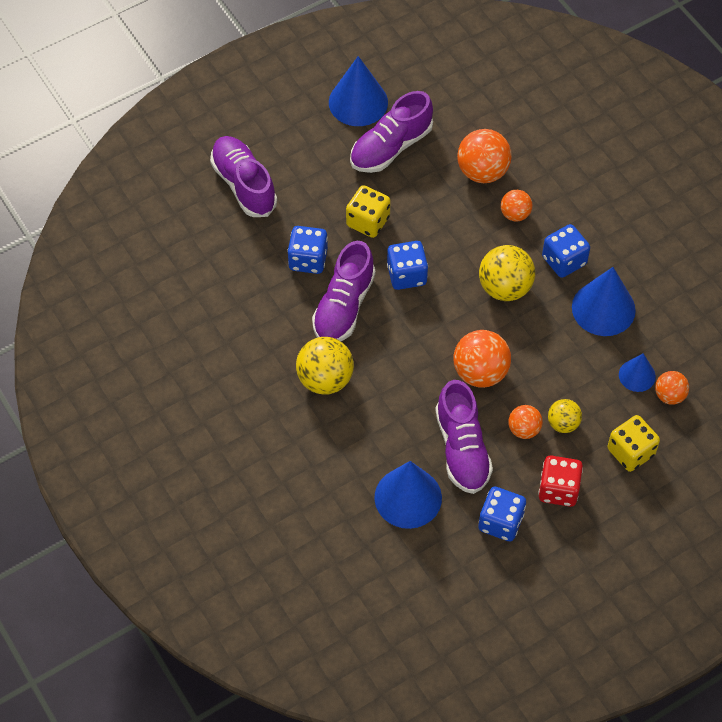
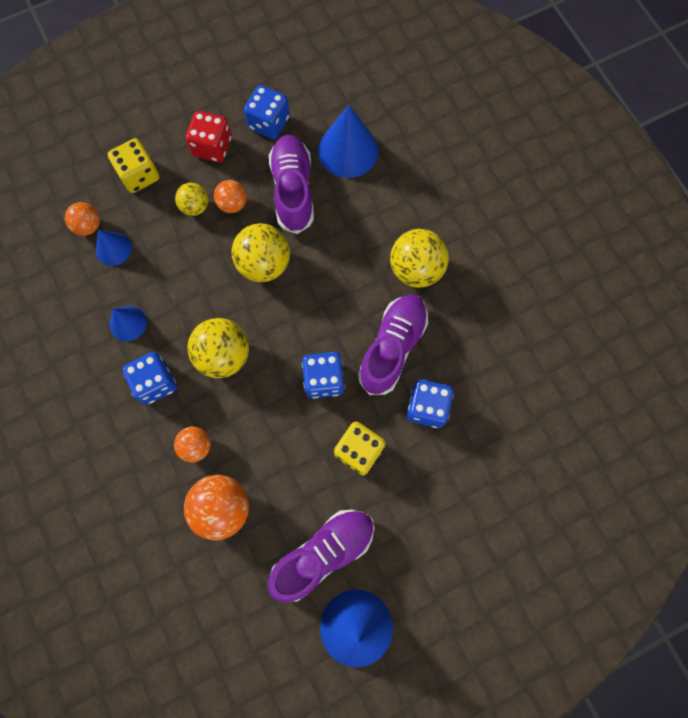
camera: 175 degrees left, 15 degrees up
purple shoe [210,136,277,217] -> none
orange ball [454,330,511,388] -> yellow ball [231,223,290,282]
blue cone [572,267,636,336] -> blue cone [110,306,147,341], size x0.57

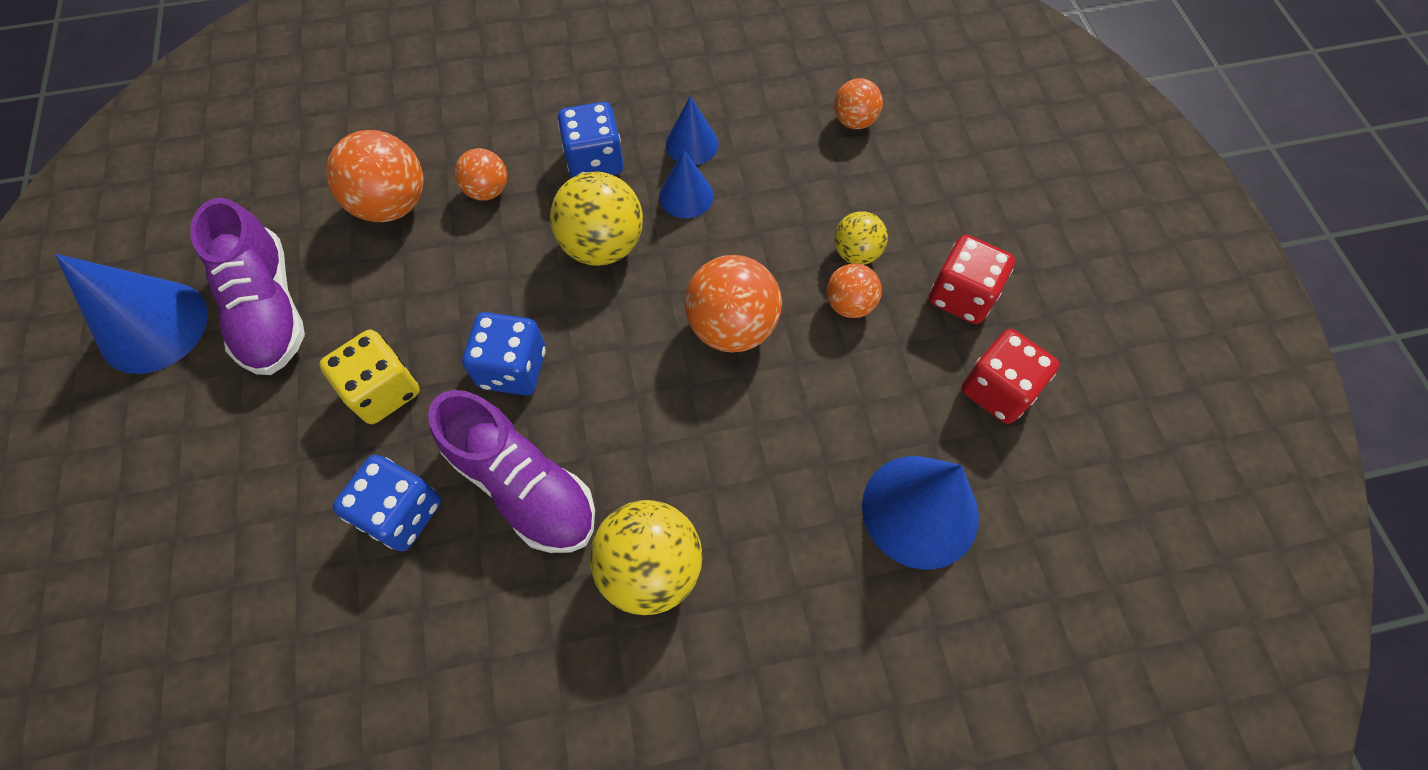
camera: 105 degrees right, 10 degrees down
blue cone [96,230,132,266] -> blue cone moved to [659,150,714,218]
yellow dice [108,138,160,193] -> none
yellow ball [231,223,290,282] -> orange ball [685,255,782,352]
blue dice [244,85,290,139] -> red dice [961,329,1059,424]
purple shoe [269,135,314,234] -> none

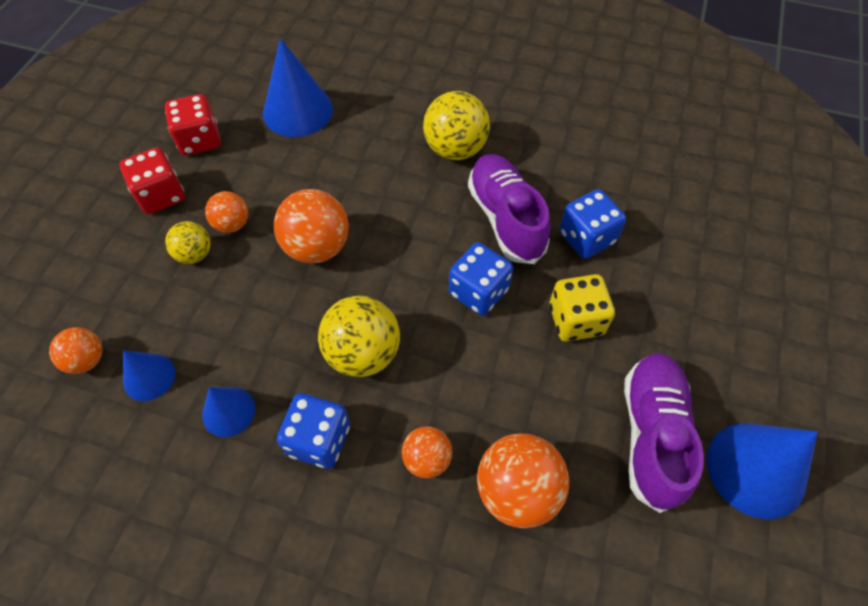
camera: 150 degrees left, 5 degrees down
blue cone [659,150,714,218] -> blue cone moved to [123,350,175,401]

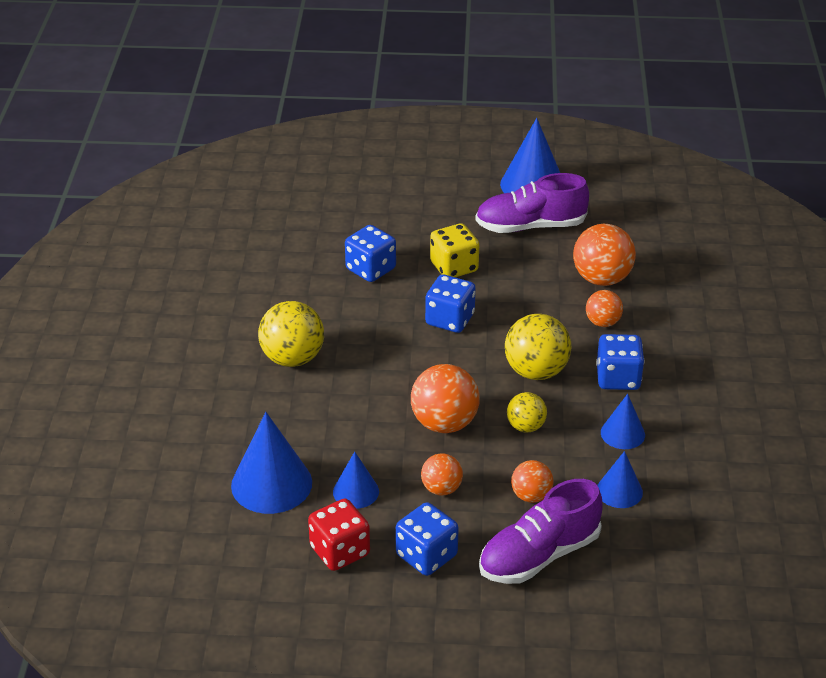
camera: 105 degrees left, 20 degrees down
orange ball [49,327,103,374] -> orange ball moved to [511,460,554,503]
red dice [120,147,185,214] -> blue dice [396,502,459,576]
yellow ball [165,221,211,264] -> yellow ball moved to [507,392,547,432]
purple shoe [468,154,551,264] -> purple shoe moved to [479,479,603,584]
none -> blue cone [333,451,379,509]

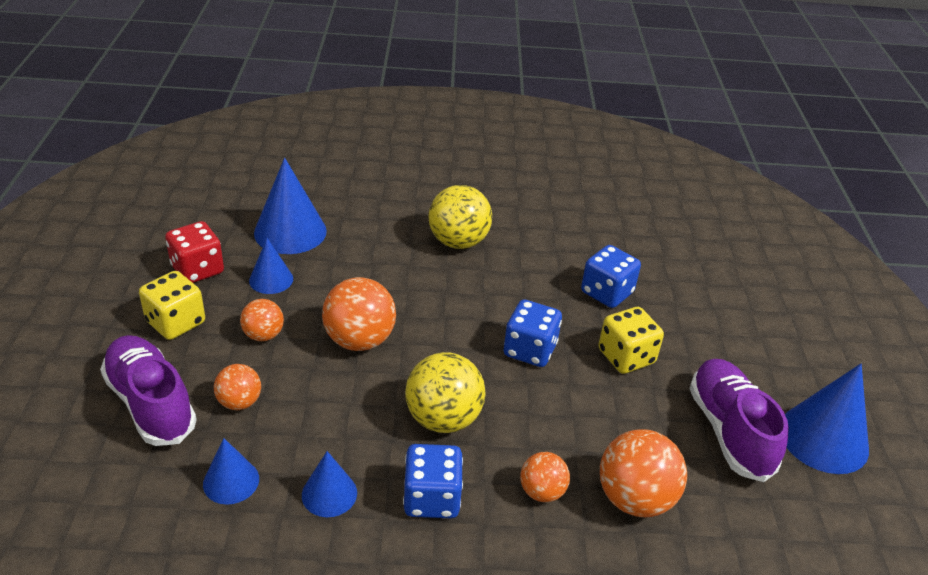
camera: 85 degrees right, 0 degrees up
blue dice [396,502,459,576] -> yellow dice [139,271,205,340]
yellow ball [507,392,547,432] -> none

